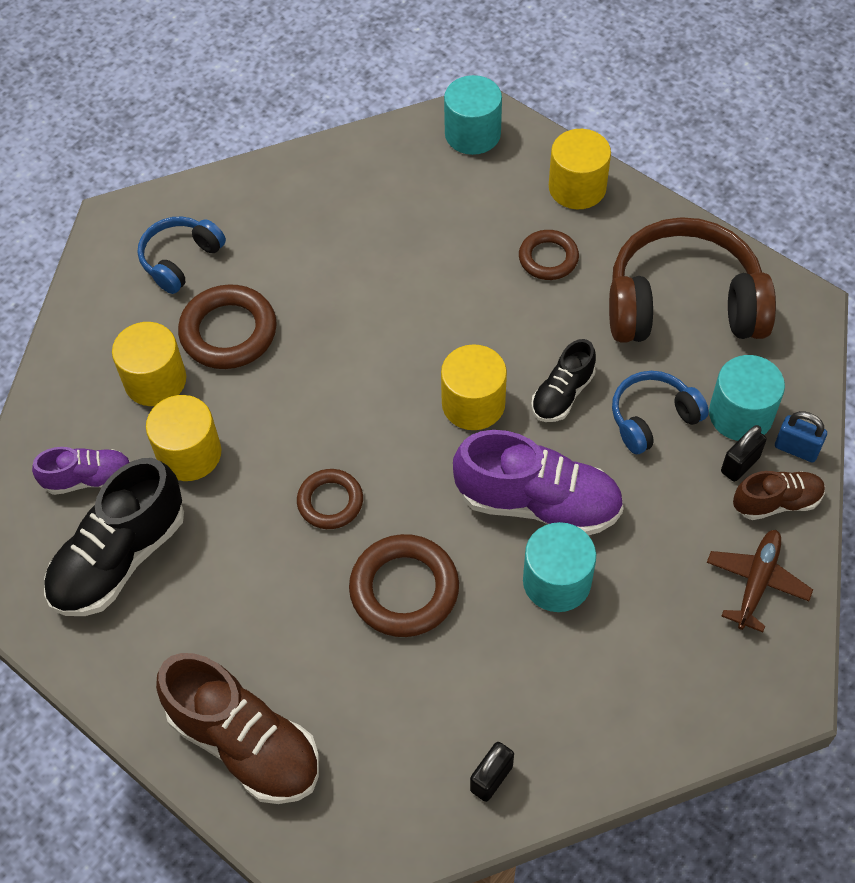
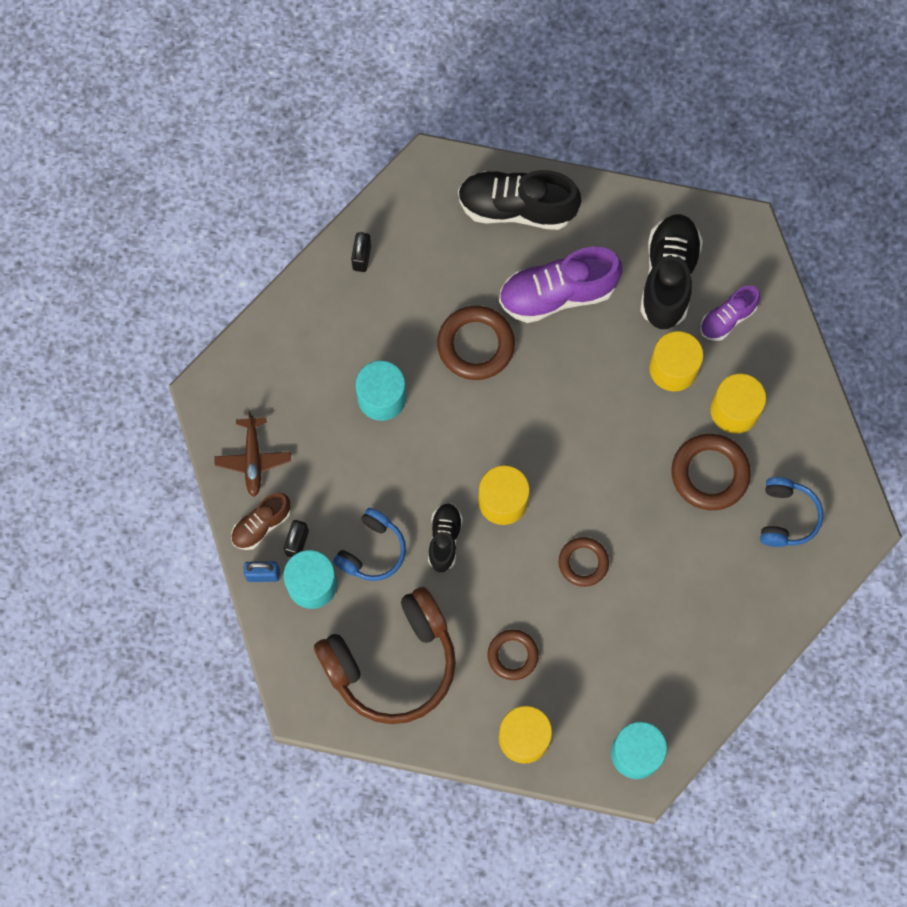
camera: 150 degrees right, 15 degrees up
brown shoe [156,653,319,804] -> black shoe [458,170,581,230]
brown ring [297,469,363,529] -> brown ring moved to [559,537,609,587]
purple shoe [453,430,624,536] -> purple shoe moved to [499,247,622,323]

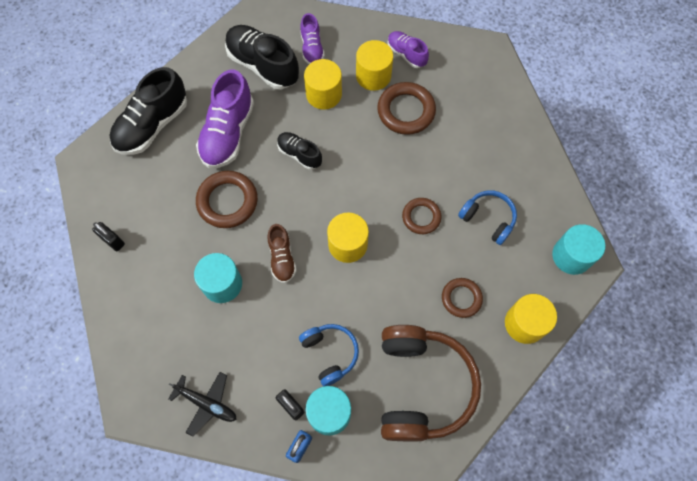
camera: 60 degrees left, 5 degrees down
brown plane [214,411,291,497] -> black plane [168,372,237,437]
brown shoe [231,493,291,550] -> brown shoe moved to [267,224,296,283]
black shoe [428,503,463,572] -> black shoe moved to [277,132,322,170]
blue headphones [760,477,823,547] -> blue headphones moved to [458,190,517,245]
none -> purple shoe [387,31,429,68]

